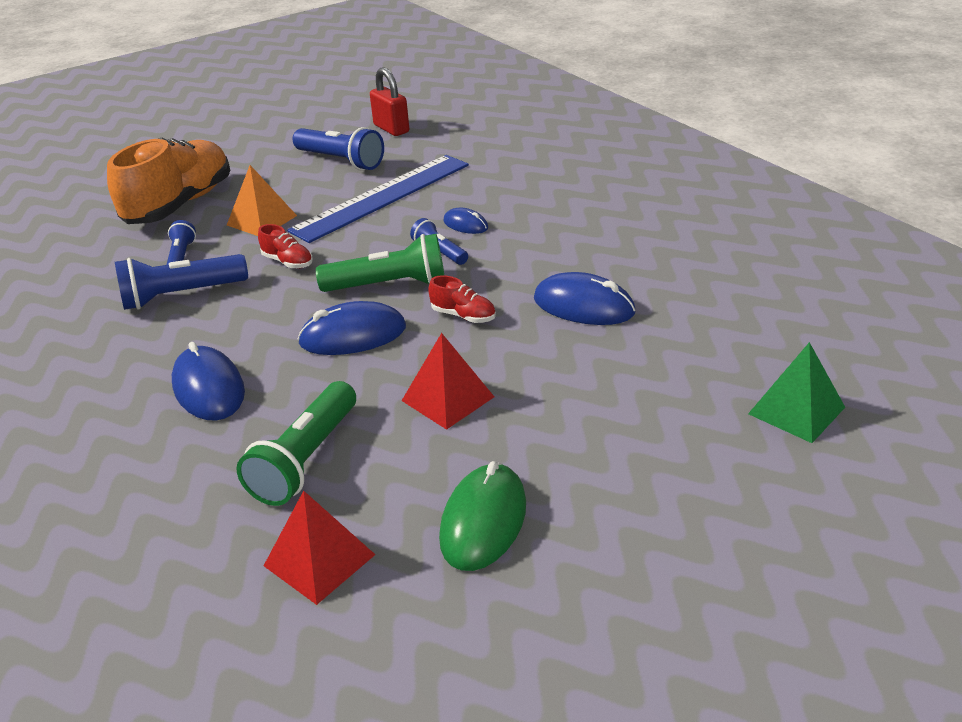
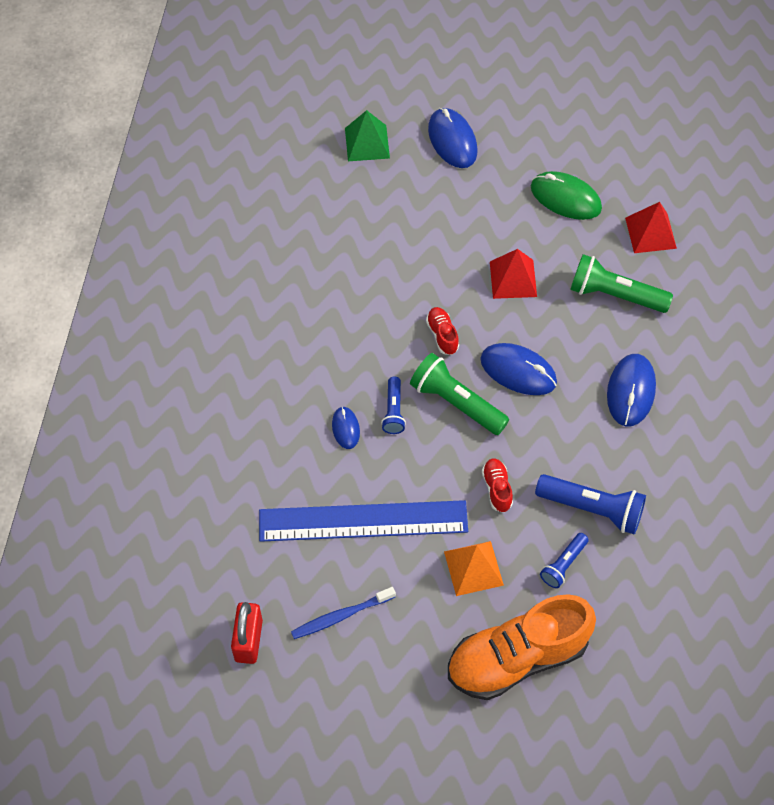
camera: 140 degrees left, 25 degrees up
green flashlight [237,381,356,506] -> green flashlight turned 135 degrees counterclockwise [570,254,673,313]
blue flashlight [293,127,384,170] -> blue toothbrush [291,587,396,639]
green mouse [439,461,526,571] -> green mouse turned 60 degrees clockwise [531,171,602,220]
blue mouse [534,272,636,325] -> blue mouse moved to [428,108,477,168]

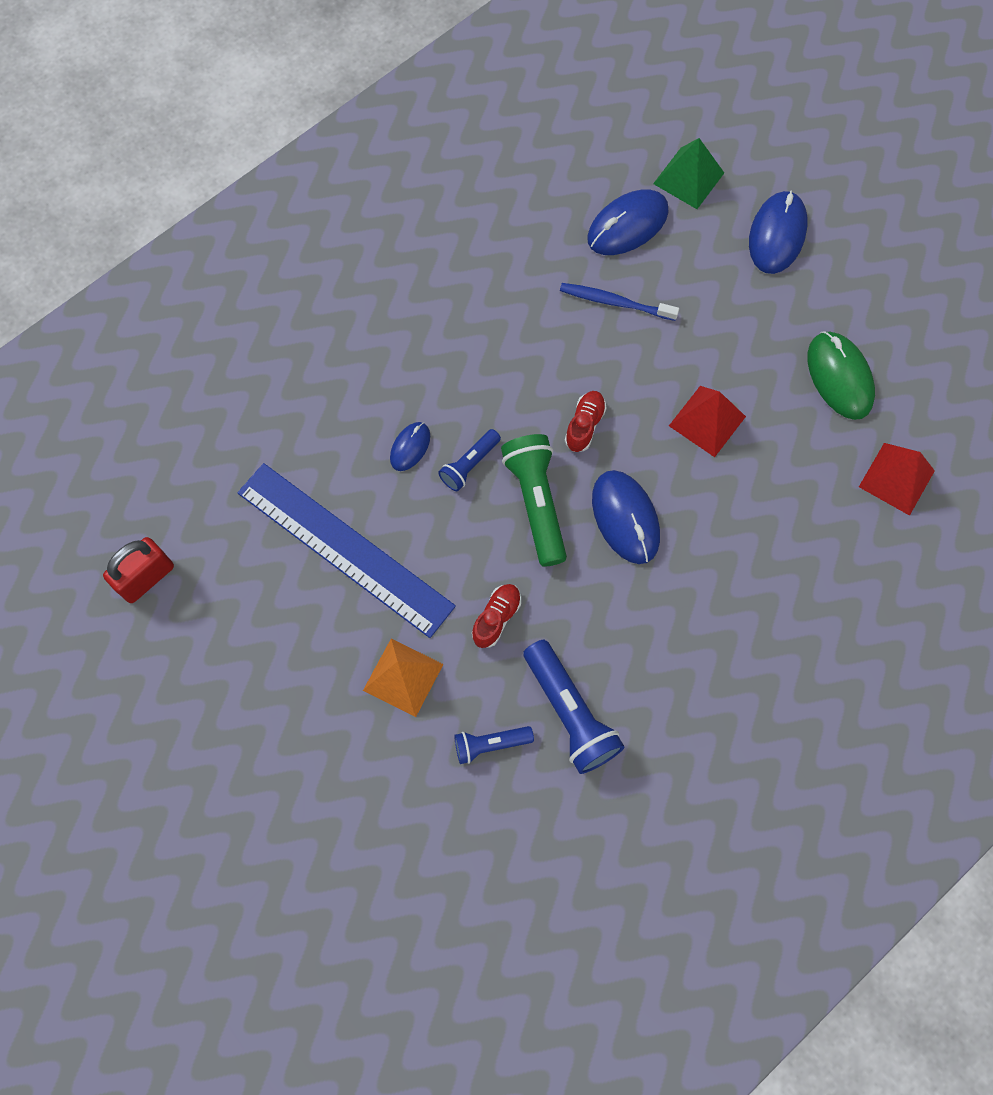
camera: 40 degrees right, 10 degrees up
blue toothbrush [291,587,396,639] -> blue toothbrush moved to [560,283,679,321]
orange shoe [448,594,596,700] -> none
green flashlight [570,254,673,313] -> none
blue mouse [607,354,656,426] -> blue mouse moved to [587,189,669,255]

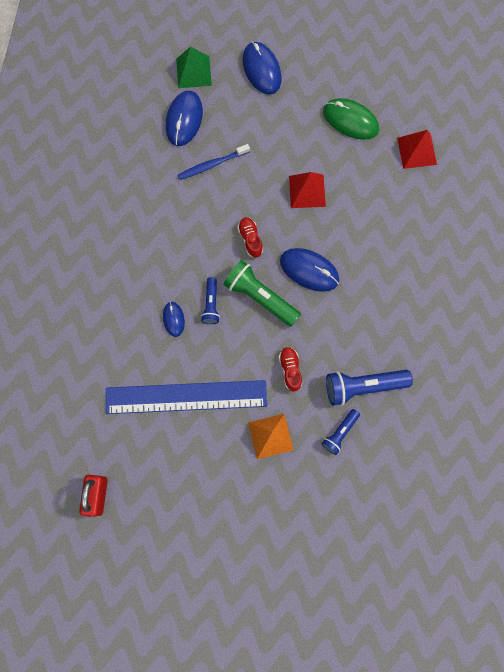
camera: 40 degrees left, 5 degrees up
blue flashlight [523,640,624,774] -> blue flashlight turned 150 degrees clockwise [326,370,413,406]

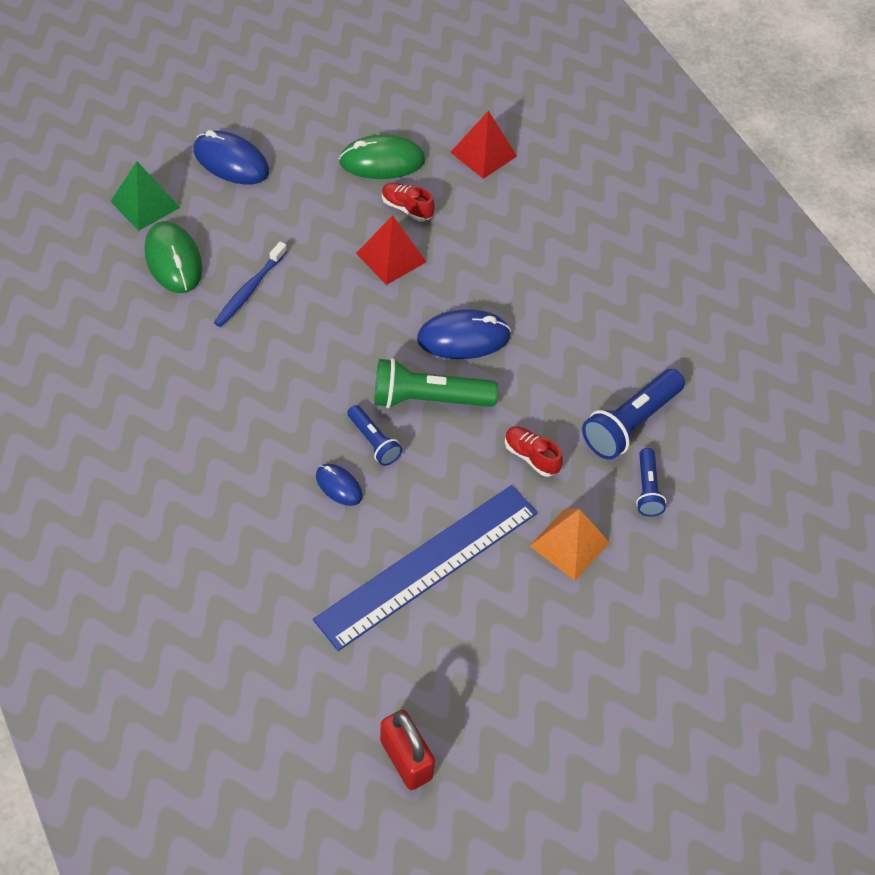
camera: 40 degrees left, 20 degrees down
blue mouse [166,91,203,146] -> green mouse [145,221,203,293]
red shoe [238,217,263,258] -> red shoe moved to [382,182,435,221]

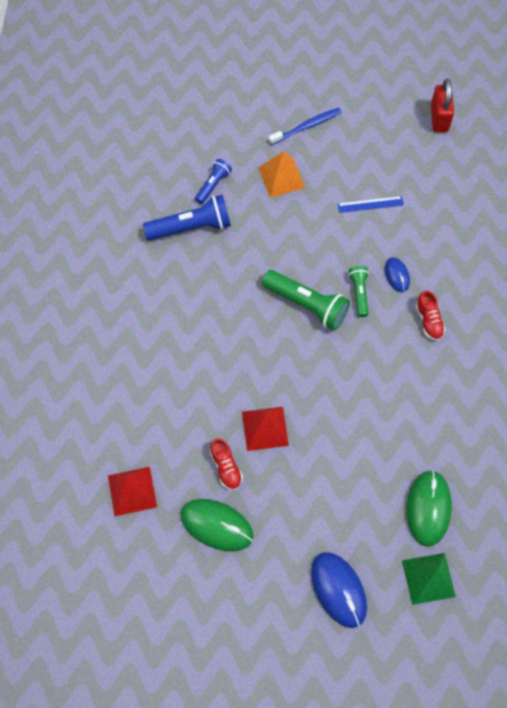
camera: 145 degrees left, 10 degrees up
blue toothbrush [214,242,287,327] -> blue toothbrush moved to [269,108,341,145]
blue ruler [313,485,538,651] -> blue ruler [338,196,404,213], size x0.40
blue flashlight [347,405,402,466] -> green flashlight [348,266,369,317]
blue mouse [417,309,511,359] -> none
red shoe [505,426,563,477] -> red shoe moved to [416,290,445,341]

